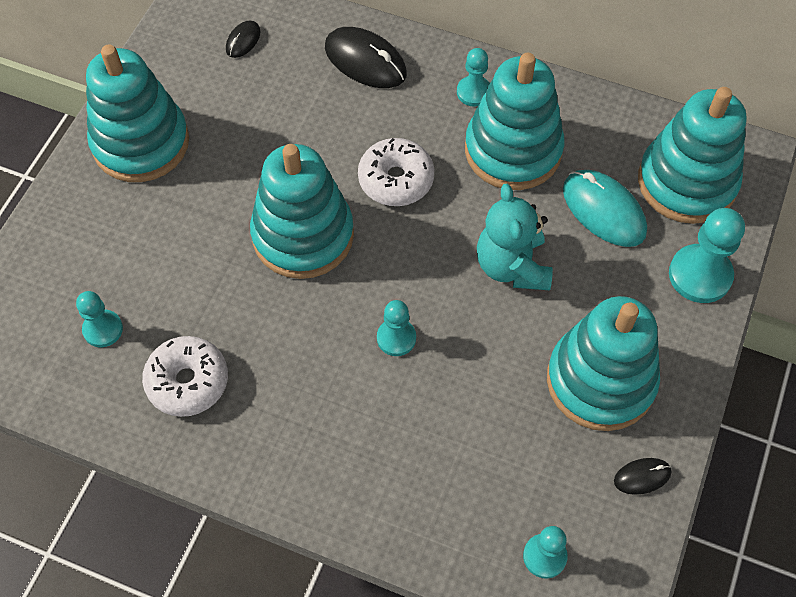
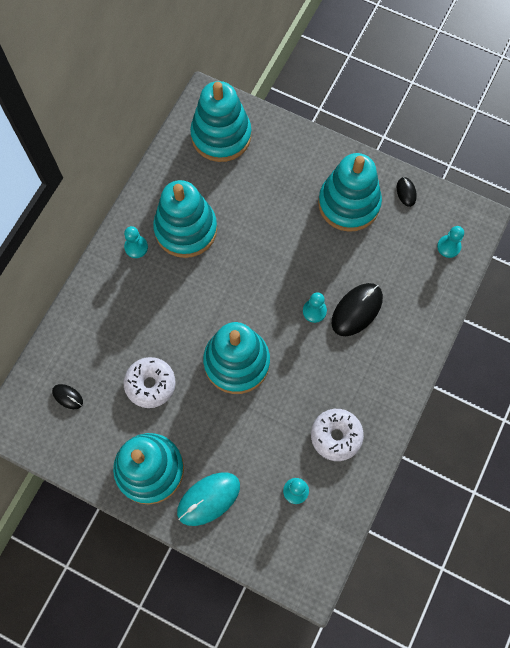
camera: 85 degrees left, 10 degrees up
black mouse [325,27,407,88] -> black mouse moved to [332,283,383,336]
white donut [358,138,434,206] -> white donut moved to [124,357,176,408]
turquoise teddy bear [477,184,553,290] -> none
turquoise mouse [563,170,647,247] -> turquoise mouse moved to [177,472,240,526]
turquoise pawn [669,208,745,303] -> none

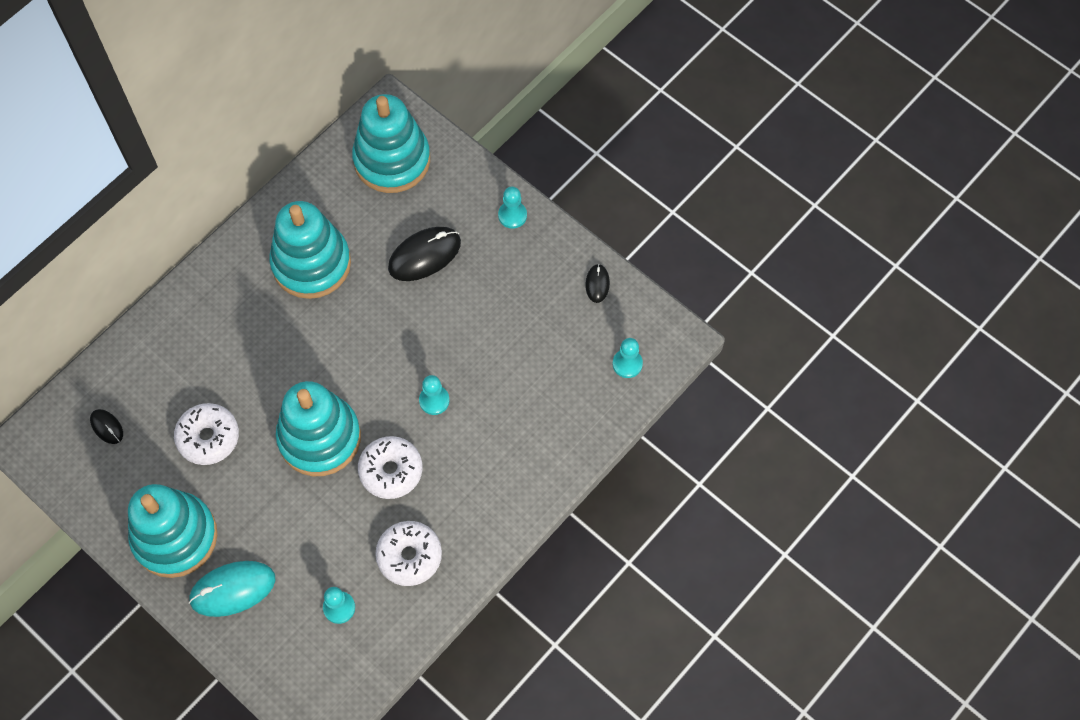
camera: 15 degrees right, 5 degrees down
turquoise pawn [124,226,148,258] -> turquoise pawn moved to [498,187,527,229]
turquoise stacking toy [318,153,382,232] -> none
black mouse [332,283,383,336] -> black mouse moved to [388,227,461,281]
none -> white donut [358,436,423,499]

